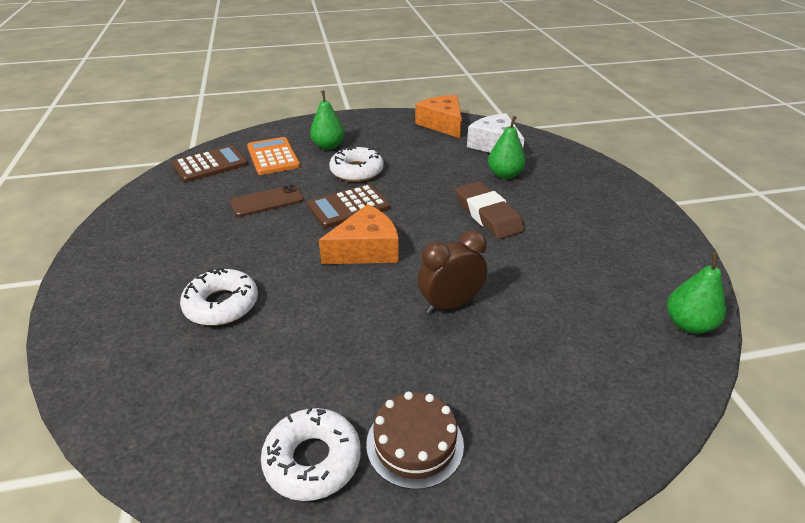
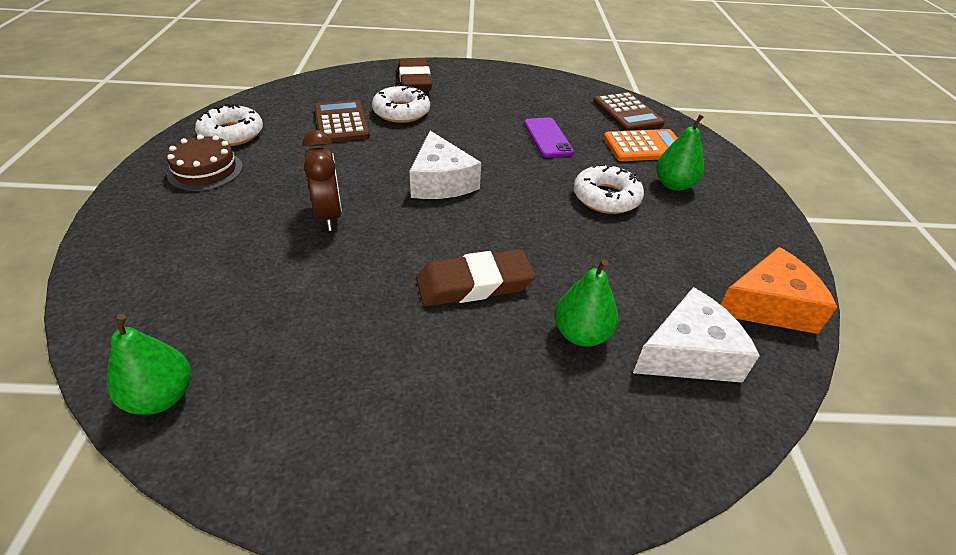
camera: 100 degrees right, 5 degrees up
brown phone [230,185,304,217] -> purple phone [524,117,574,157]
brown calculator [307,184,390,228] -> brown calculator moved to [314,100,370,142]
orange cheese [319,204,399,264] -> white cheese [410,131,481,199]
none -> brown eraser [399,58,432,91]

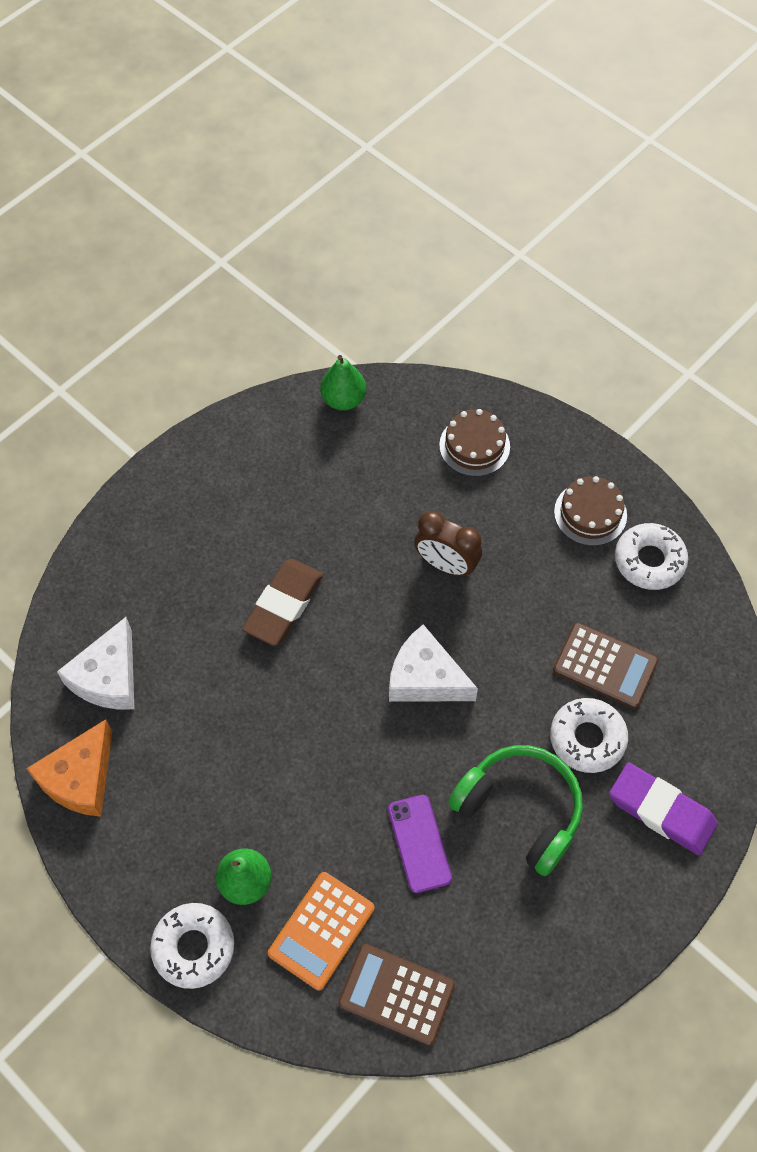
camera: 135 degrees right, 20 degrees up
brown eraser [399,58,432,91] -> purple eraser [609,762,718,855]
purple phone [524,117,574,157] -> purple phone turned 45 degrees clockwise [388,795,452,893]
green pear [555,259,619,346] -> none
white donut [573,164,644,214] -> white donut moved to [150,903,234,989]
none -> brown cake [439,409,510,476]
none -> green headphones [448,745,583,876]

